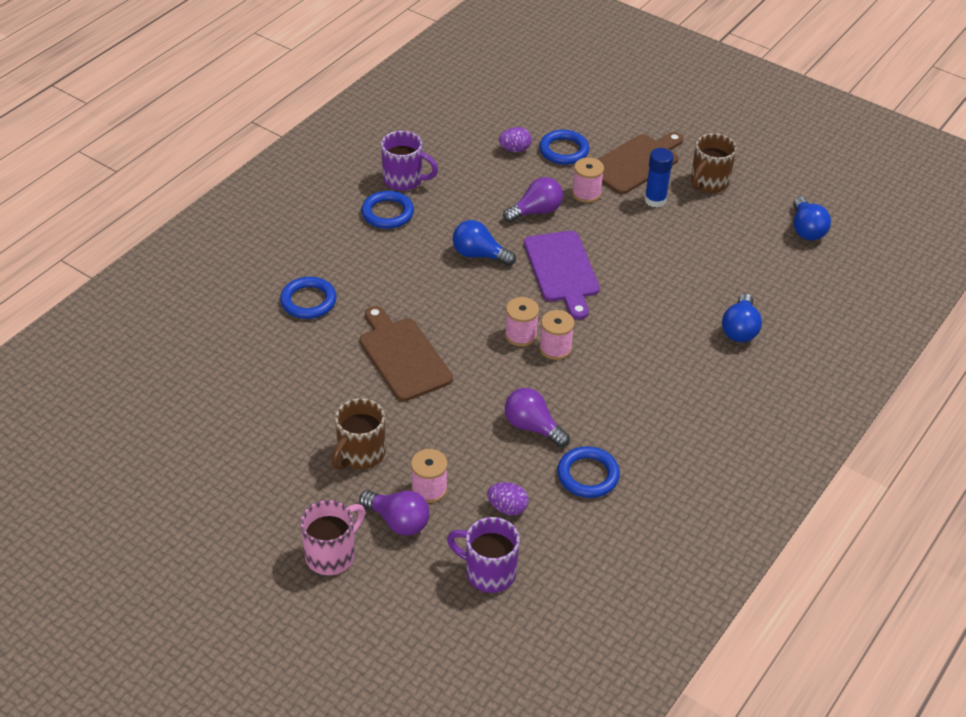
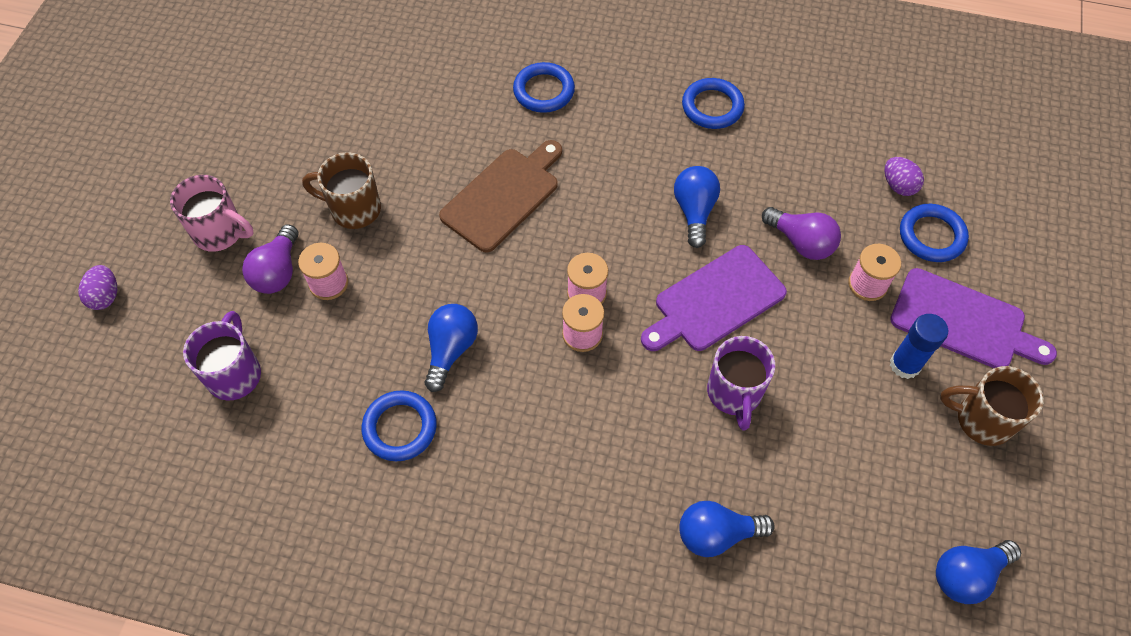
camera: 70 degrees right, 15 degrees up
purple mug [381,131,438,191] -> purple mug moved to [707,336,775,431]
purple egg [487,482,529,516] -> purple egg moved to [78,265,117,310]
purple light bulb [505,388,570,447] -> blue light bulb [425,304,478,392]
brown cutting board [597,132,684,194] -> purple cutting board [890,268,1057,368]

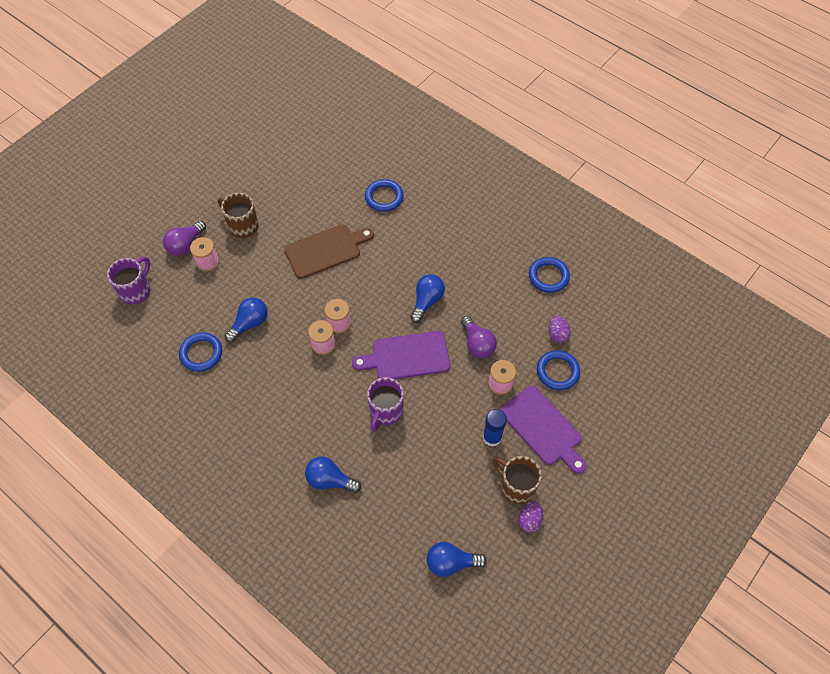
camera: 25 degrees right, 0 degrees up
purple egg [78,265,117,310] -> purple egg moved to [518,501,543,533]
pink mug [170,175,254,252] -> none
blue ring [682,78,745,129] -> blue ring moved to [529,257,570,293]

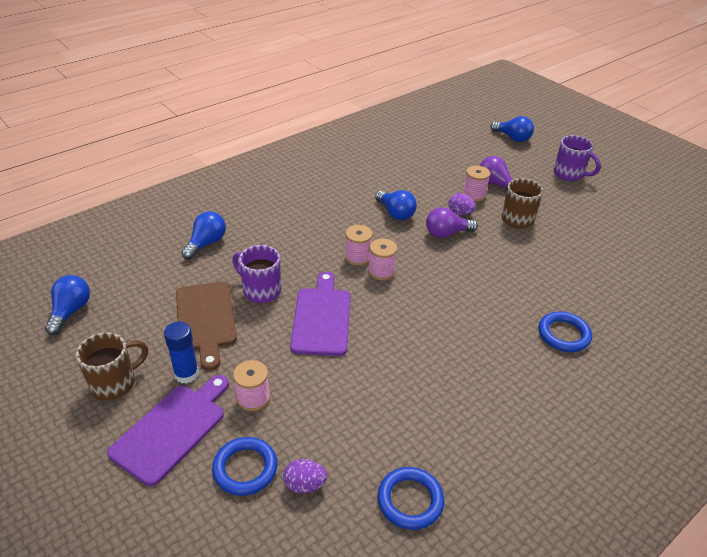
camera: 100 degrees right, 20 degrees down
purple mug [107,257,150,305] -> purple mug moved to [554,135,601,181]
blue ring [179,332,222,372] -> none
brown cutting board [284,224,374,279] -> brown cutting board moved to [176,282,237,370]
blue light bulb [410,274,445,323] -> blue light bulb moved to [491,116,534,142]
purple light bulb [461,316,497,358] -> purple light bulb moved to [426,207,478,238]
purple cutting board [500,386,586,474] -> purple cutting board turned 150 degrees clockwise [107,375,229,486]
purple egg [518,501,543,533] -> purple egg moved to [448,193,476,215]

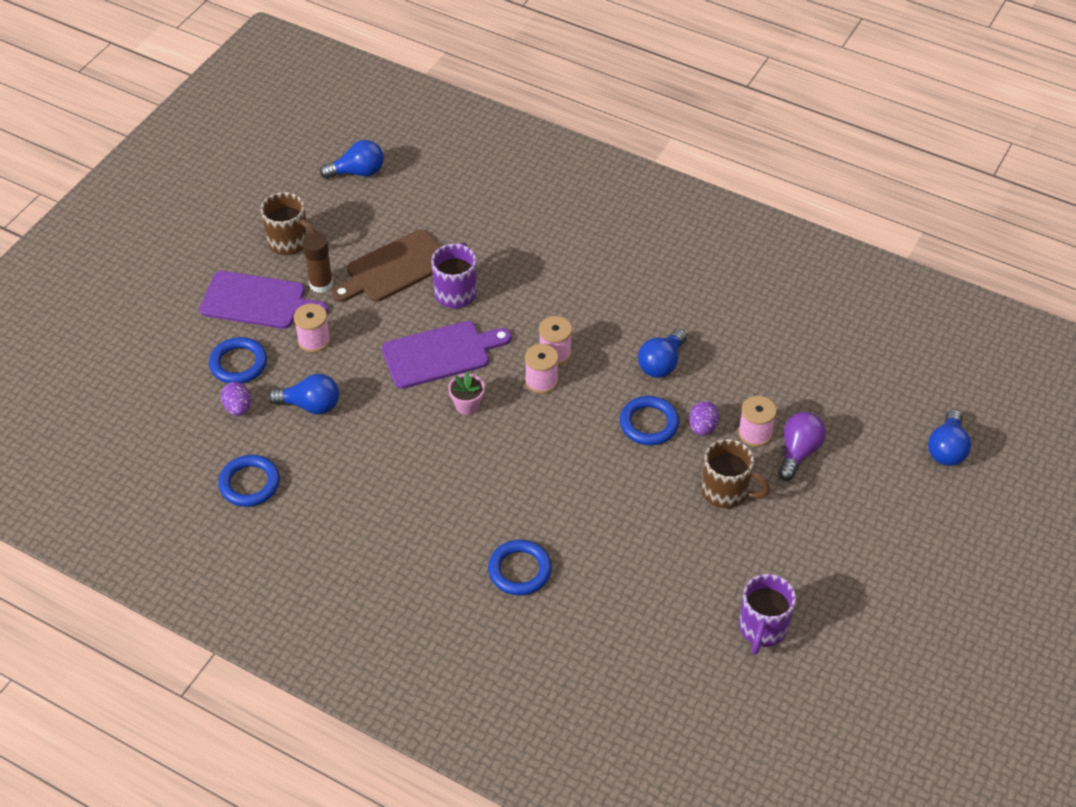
camera: 70 degrees right, 10 degrees up
blue glue stick [164,321,199,384] -> brown glue stick [302,233,333,293]
blue light bulb [181,211,226,260] -> blue light bulb moved to [268,374,339,415]
purple light bulb [426,207,478,238] -> blue ring [620,396,679,445]
purple mug [554,135,601,181] -> purple mug moved to [739,574,796,655]
none -> pink flower pot [448,372,485,415]

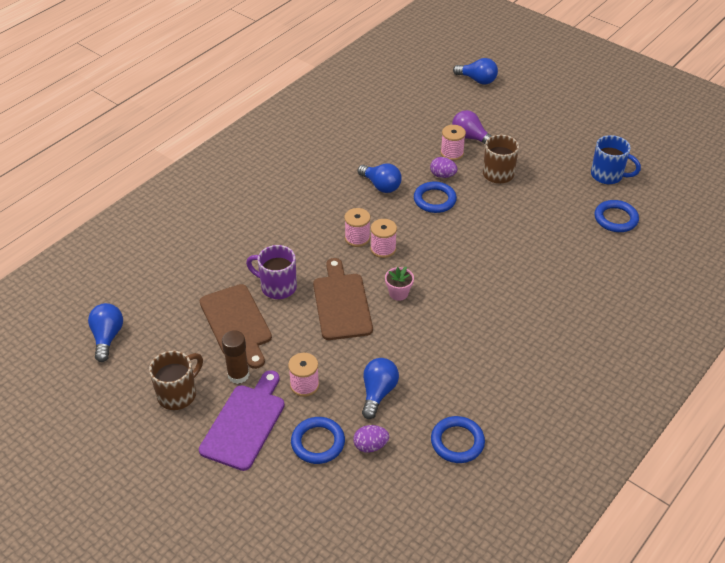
camera: 80 degrees left, 5 degrees down
purple cutting board [382,321,512,389] -> brown cutting board [313,258,373,340]
blue ring [488,540,552,596] -> blue ring moved to [594,200,639,232]
purple mug [739,574,796,655] -> blue mug [591,135,641,184]

